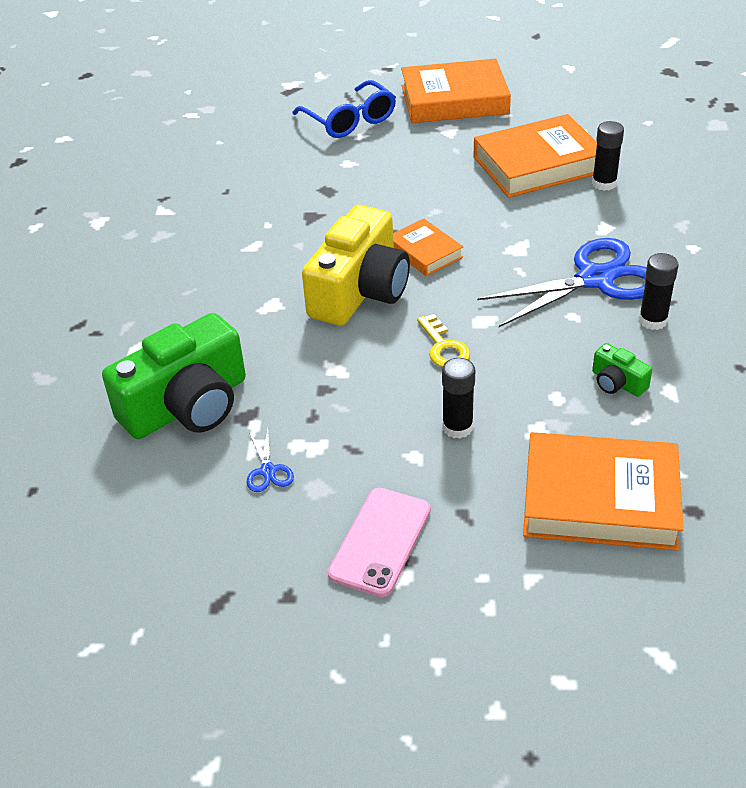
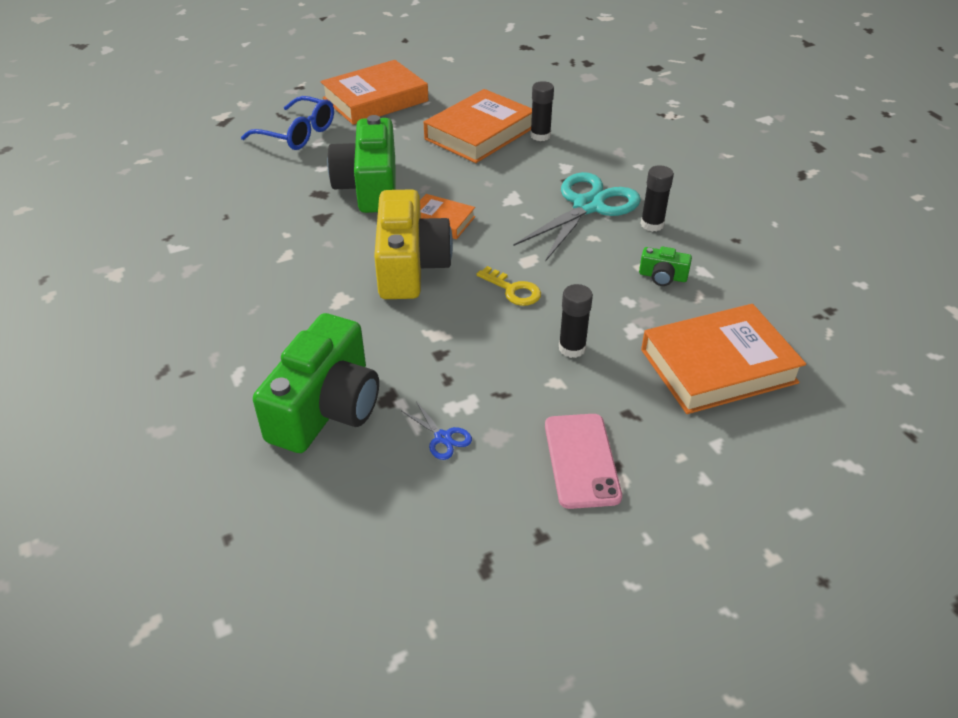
camera: 30 degrees left, 0 degrees up
blue scissors [477,238,647,327] -> turquoise scissors [514,172,641,262]
none -> green camera [327,115,396,213]

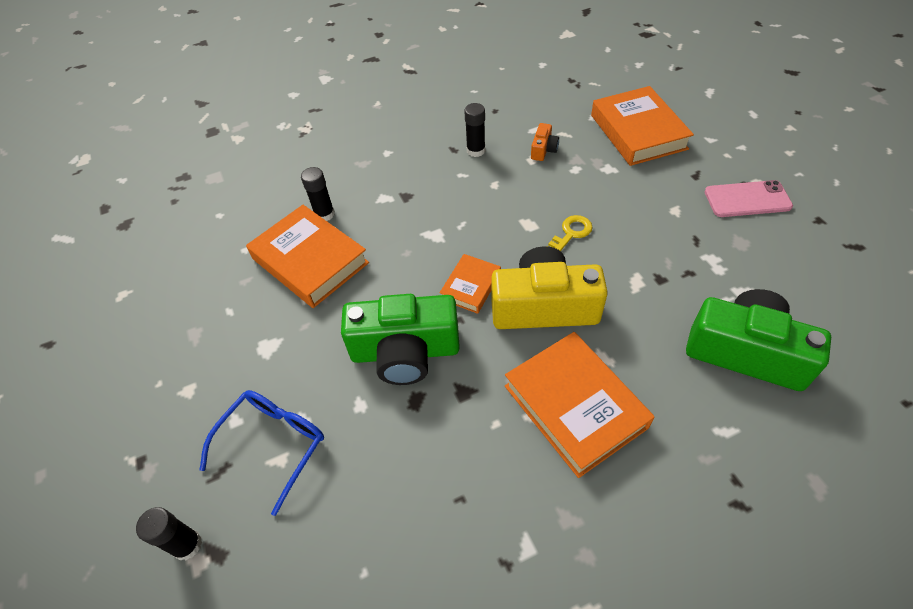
camera: 85 degrees left, 10 degrees up
orange book [320,60,429,125] -> orange book moved to [505,332,655,478]
blue scissors [402,401,472,460] -> none
turquoise scissors [514,172,641,262] -> none
black glue stick [559,284,593,358] -> black glue stick moved to [136,507,202,560]
green camera [639,247,692,286] -> orange camera [531,123,559,161]

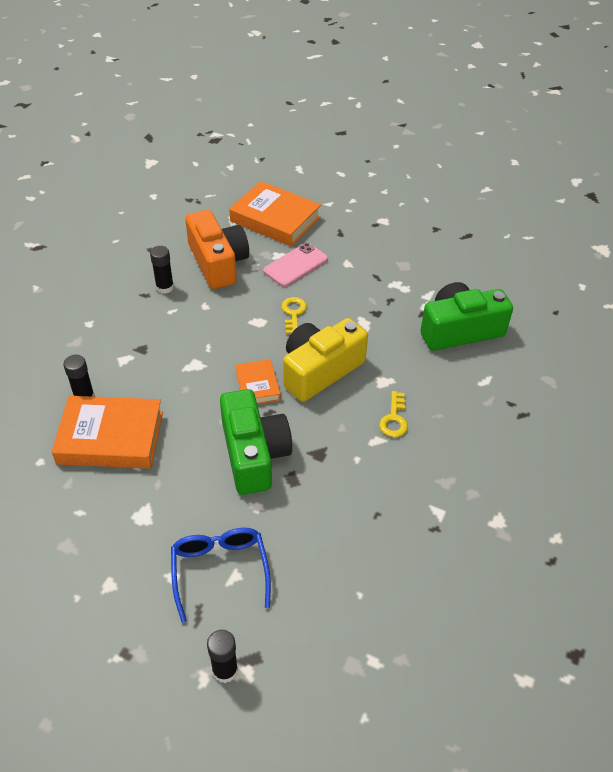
camera: 45 degrees left, 5 degrees down
green camera [341,294,460,385] -> green camera turned 60 degrees counterclockwise [220,389,292,495]
orange book [505,332,655,478] -> yellow key [379,391,408,437]
orange camera [531,123,559,161] -> orange camera [185,210,249,289], size x2.33
pink phone [705,180,793,217] -> pink phone moved to [263,243,328,287]

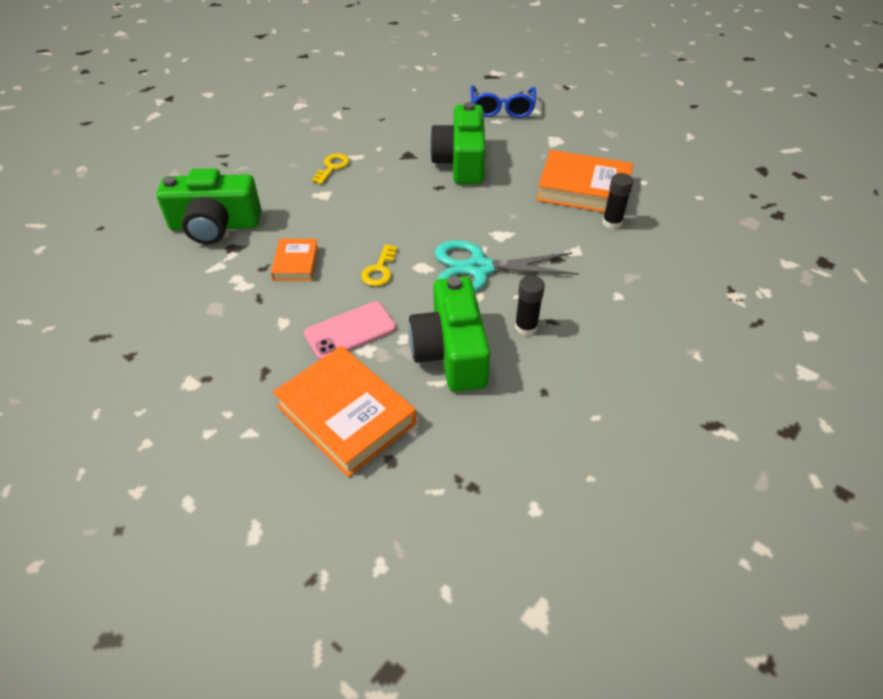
camera: 165 degrees left, 0 degrees up
orange camera [185,210,249,289] -> green camera [408,276,490,392]
black glue stick [207,630,238,683] -> none
orange book [235,359,281,404] -> orange book moved to [271,239,319,281]
yellow camera [283,318,368,402] -> none
none -> turquoise scissors [435,240,579,292]

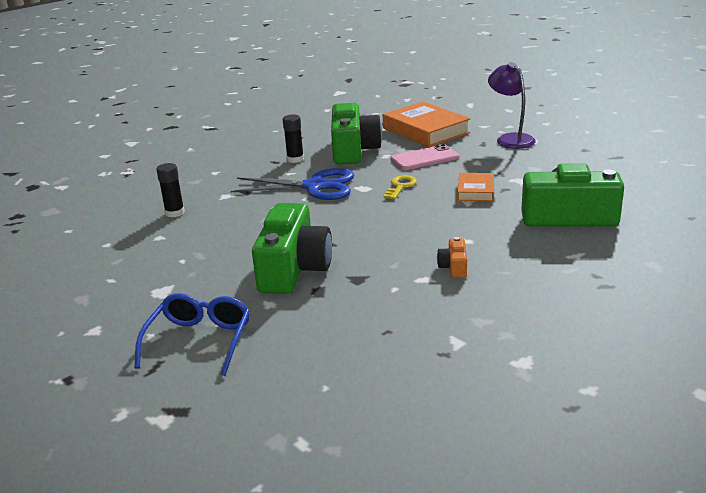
camera: 170 degrees left, 20 degrees down
yellow key [312,153,349,185] -> orange camera [437,237,467,278]
turquoise scissors [435,240,579,292] -> blue scissors [231,168,354,200]
orange book [537,150,633,213] -> none
none -> purple lamp [488,62,536,149]

